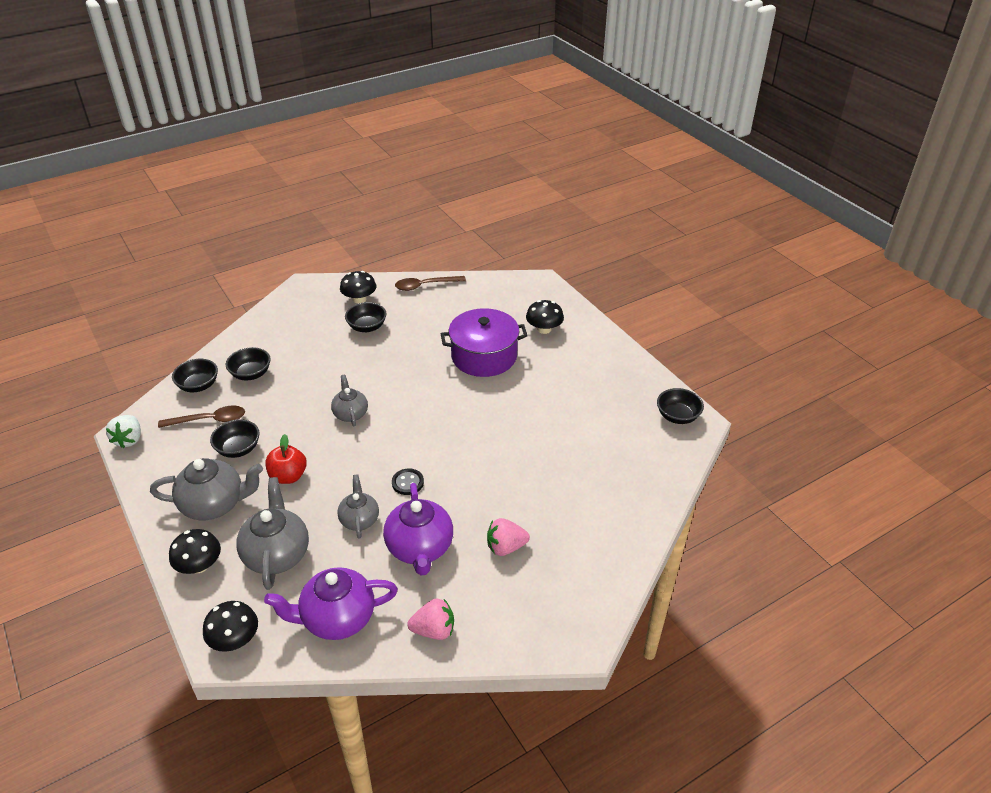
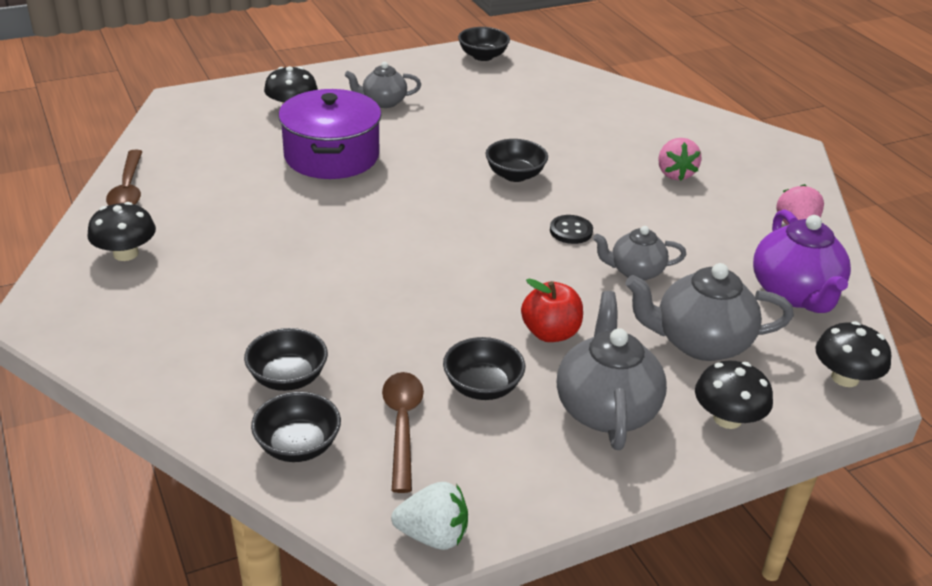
camera: 85 degrees left, 5 degrees down
grey teapot [331,375,368,426] -> grey teapot moved to [345,62,421,108]
black bowl [345,302,386,332] -> black bowl moved to [485,139,548,182]
purple teapot [383,483,453,576] -> none

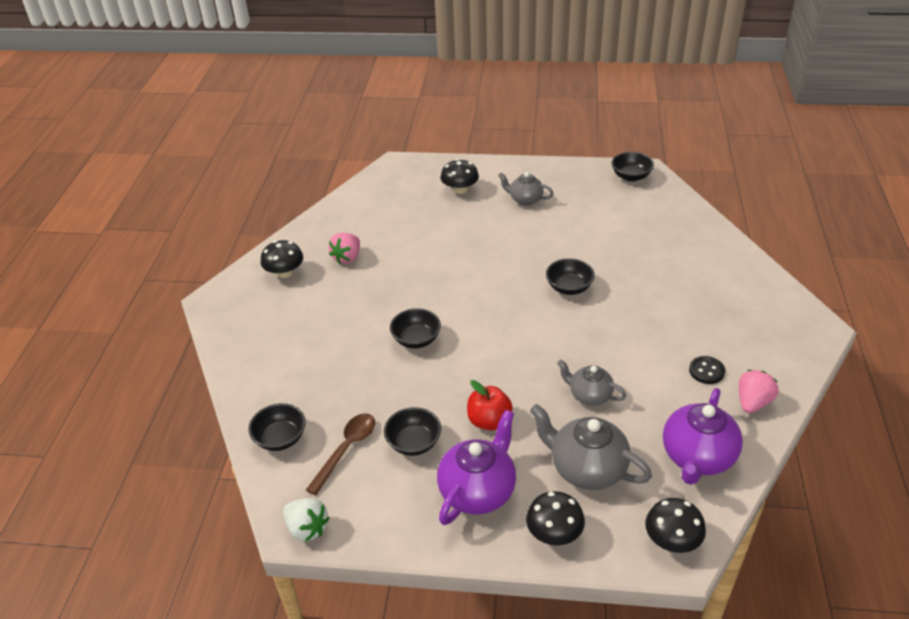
camera: 35 degrees right, 5 degrees up
brown spoon [106,150,143,205] -> none
black bowl [244,328,328,391] -> black bowl moved to [390,308,441,348]
purple pot [278,89,381,179] -> none
black button [550,215,593,244] -> black button moved to [689,356,725,384]
grey teapot [557,291,667,450] -> purple teapot [437,410,516,525]
pink strawberry [658,138,702,181] -> pink strawberry moved to [329,233,360,264]

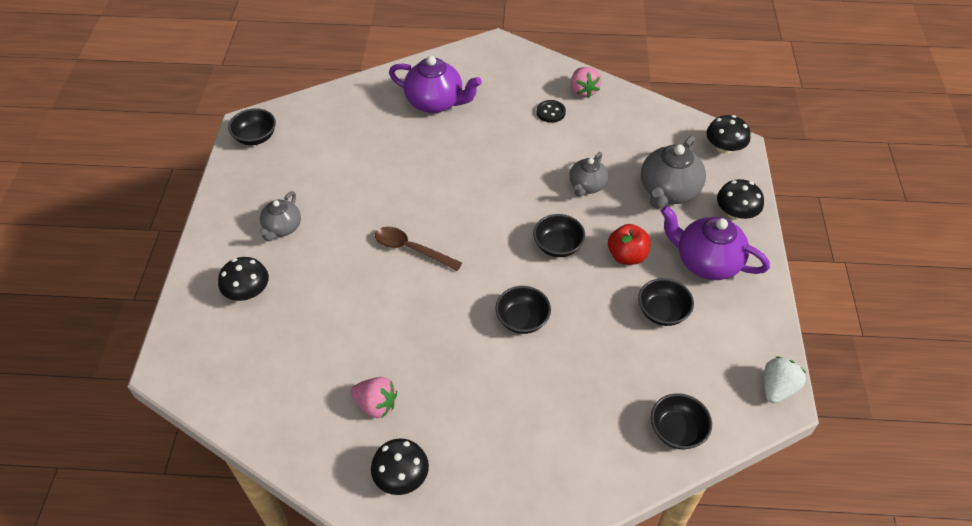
camera: 95 degrees left, 10 degrees up
brown spoon [306,413,375,495] -> brown spoon moved to [375,227,462,271]
black bowl [546,258,595,295] -> black bowl moved to [533,214,585,257]
purple teapot [663,388,743,485] -> purple teapot moved to [389,56,482,113]
pink strawberry [739,370,778,413] -> pink strawberry turned 135 degrees counterclockwise [571,67,601,98]

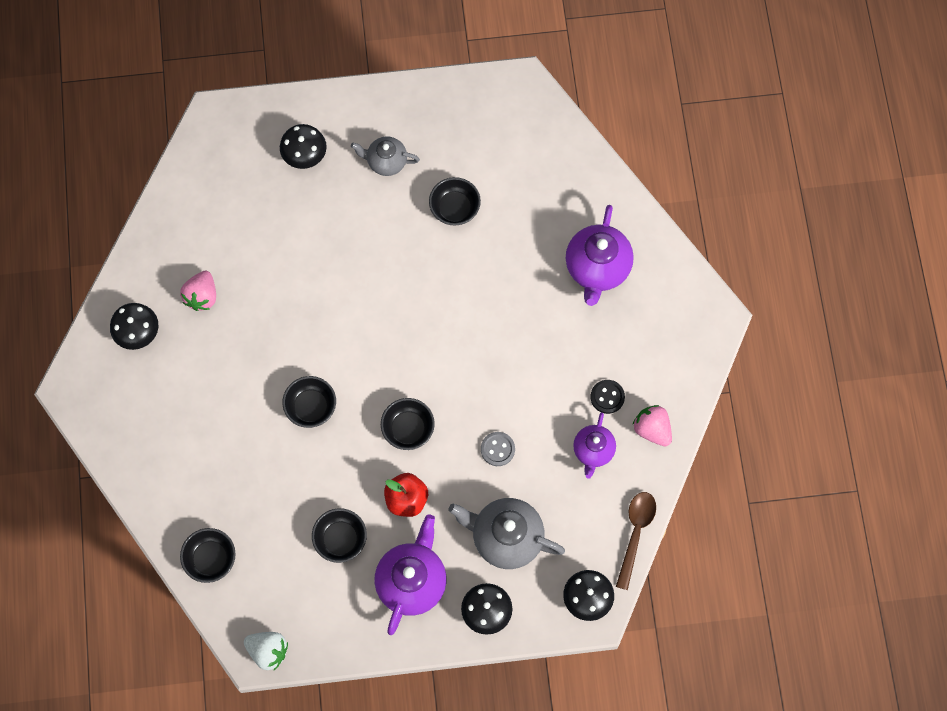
camera: 80 degrees right, 20 degrees up
black bowl [228,108,276,145] -> black bowl moved to [429,177,481,225]
brown spoon [375,227,462,271] -> brown spoon moved to [616,492,656,590]
grey teapot [569,152,608,197] -> grey button [481,432,515,466]
pink strawberry [571,67,601,98] -> pink strawberry turned 75 degrees clockwise [633,405,672,446]
none -> purple teapot [573,412,616,479]

